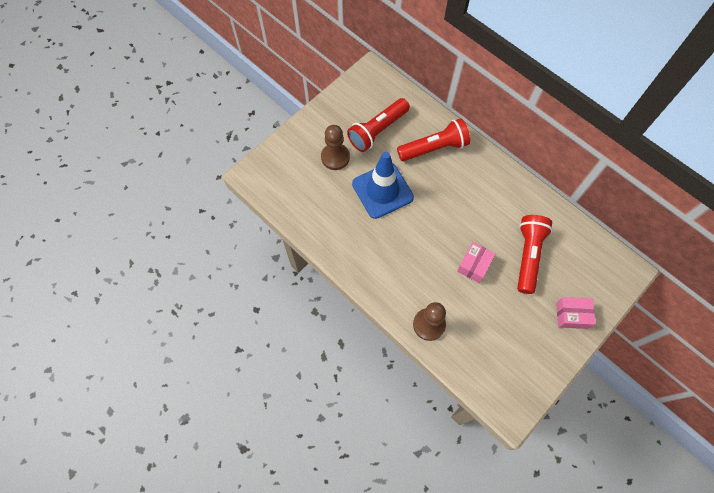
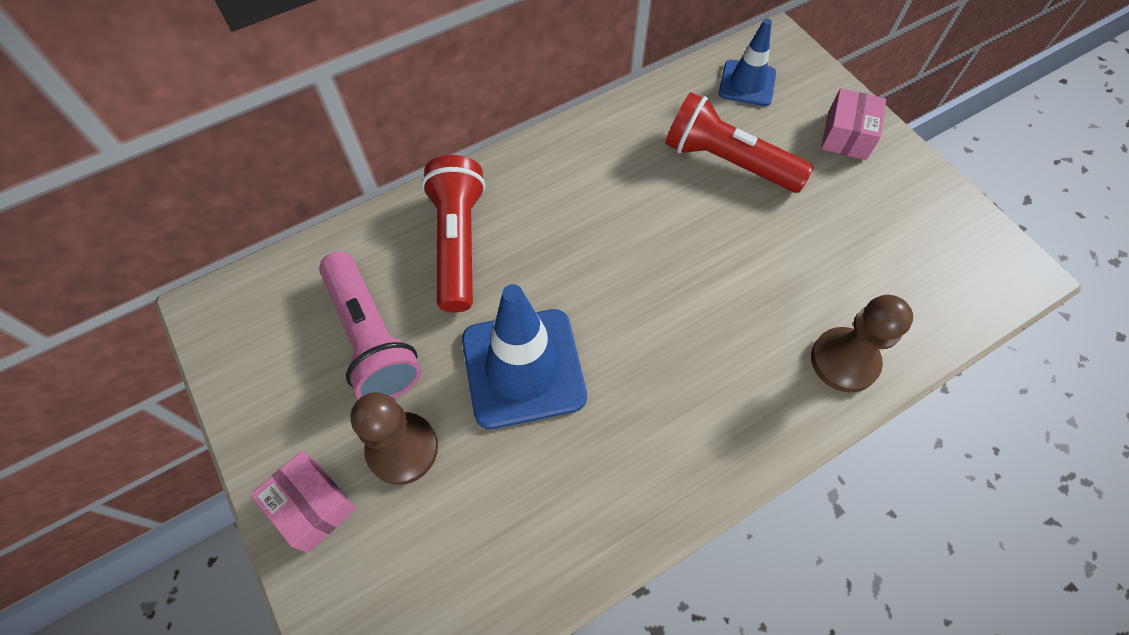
camera: 75 degrees left, 5 degrees down
red flashlight [347,98,410,152] -> pink flashlight [319,251,421,399]
pink box [457,242,496,283] -> pink box moved to [250,451,356,553]
none -> blue traffic cone [719,19,776,106]

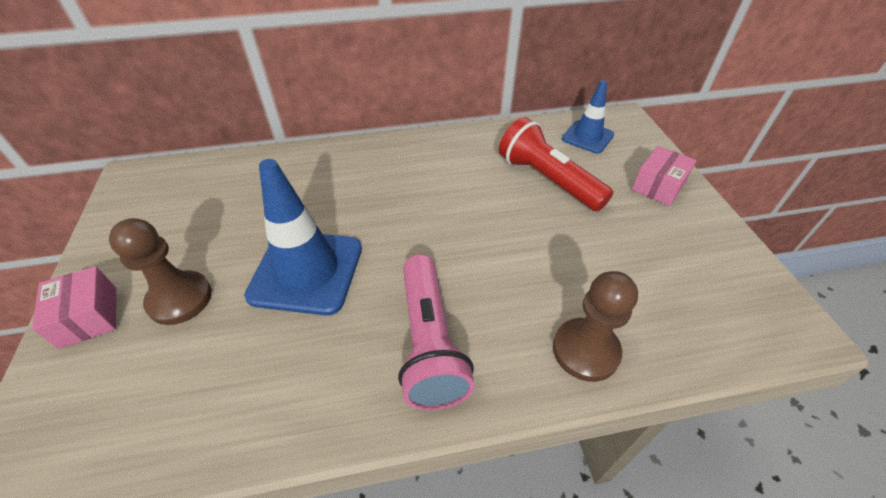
camera: 20 degrees right, 15 degrees down
pink flashlight [319,251,421,399] -> pink flashlight moved to [398,254,475,410]
red flashlight [422,155,486,312] -> none

